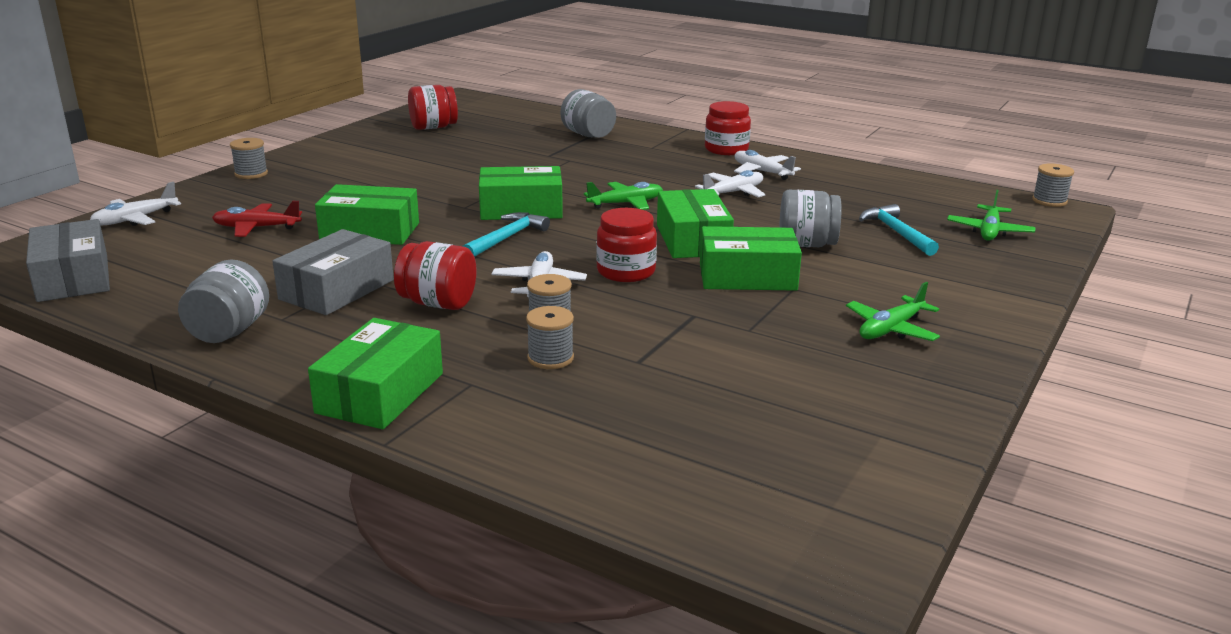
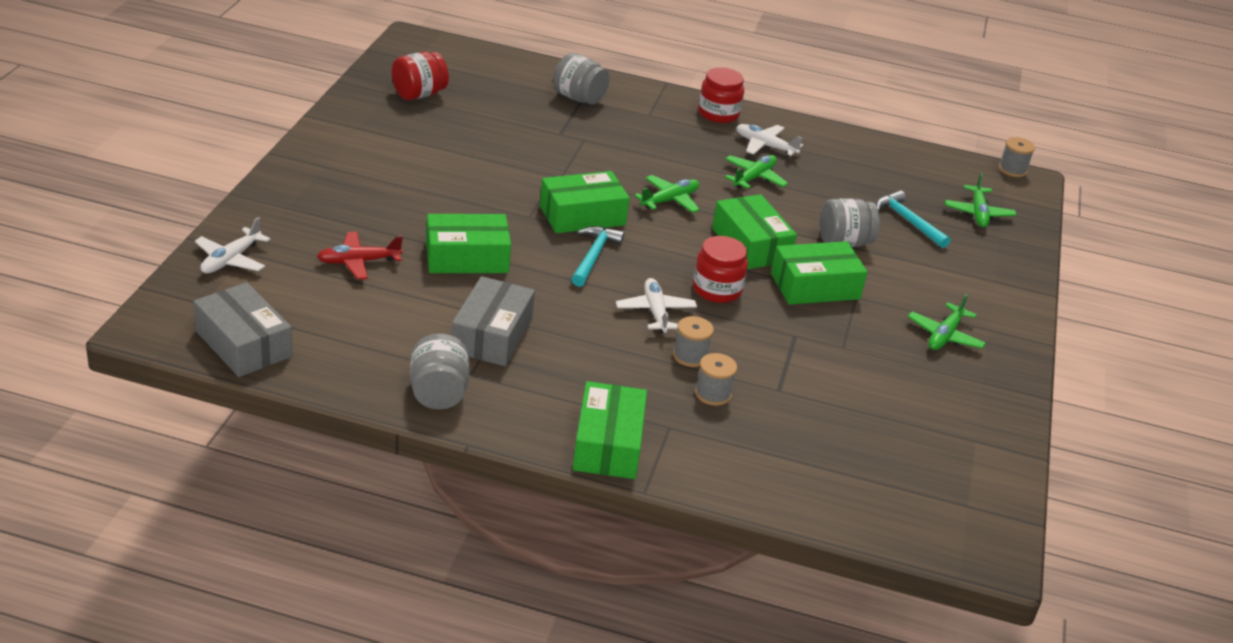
camera: 20 degrees left, 10 degrees up
grey spool [230,138,268,179] -> none
red jar [394,241,477,310] -> none
white plane [695,170,765,197] -> green plane [725,155,788,189]

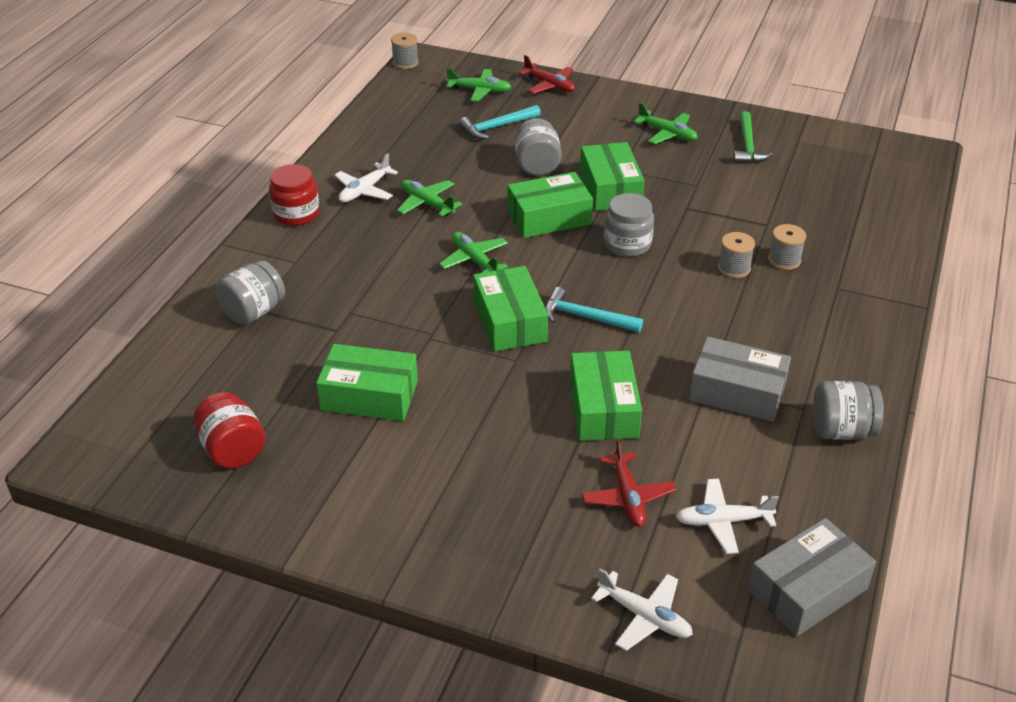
camera: 80 degrees left, 5 degrees up
green box [573,381,647,479] -> green box moved to [316,344,418,421]
white plane [616,278,697,333] -> white plane moved to [676,479,779,554]
red jar [693,236,748,303] -> grey jar [604,193,654,257]
none -> red plane [518,55,575,94]
none -> green hammer [733,111,773,163]

